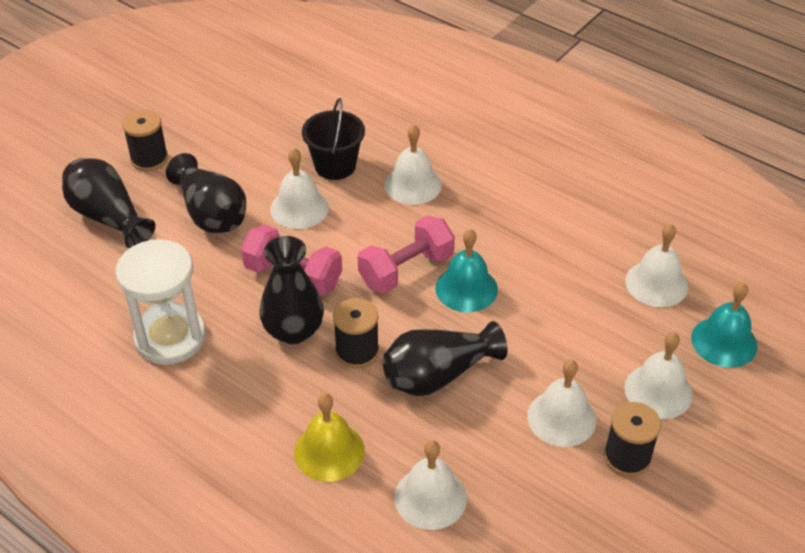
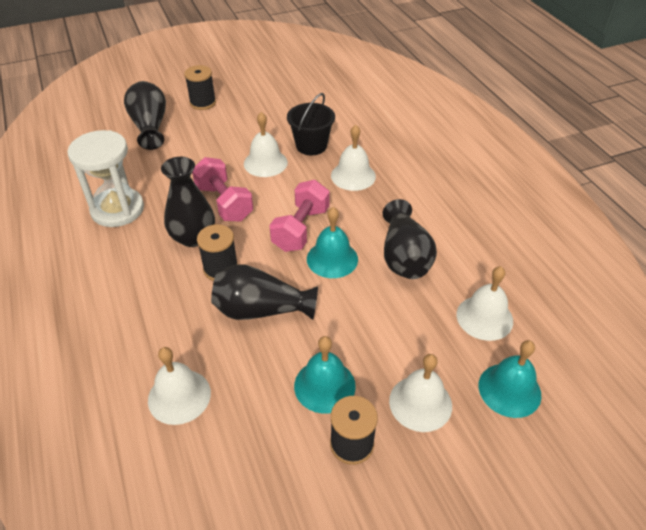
camera: 30 degrees right, 0 degrees up
black vase [166,153,246,233] -> black vase moved to [383,199,437,279]
yellow bell [294,393,365,482] -> none
pink dumbbell [358,215,455,293] -> pink dumbbell turned 60 degrees counterclockwise [269,180,330,252]
white bell [527,360,596,447] -> turquoise bell [294,336,356,414]

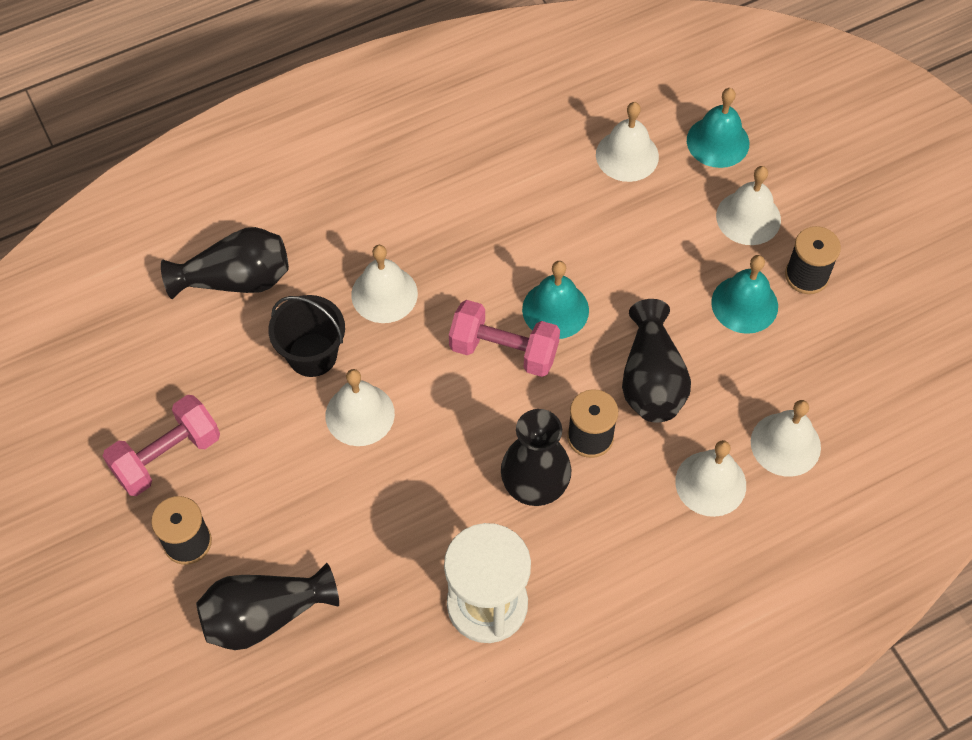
camera: 95 degrees left, 15 degrees up
pink dumbbell [192,157,253,222] -> pink dumbbell moved to [103,395,220,496]
black vase [383,199,437,279] -> black vase moved to [161,227,289,299]
none -> white bell [675,440,746,517]

